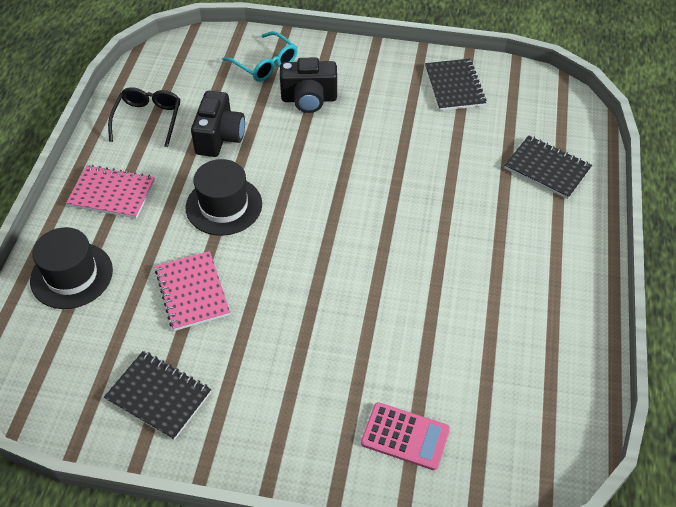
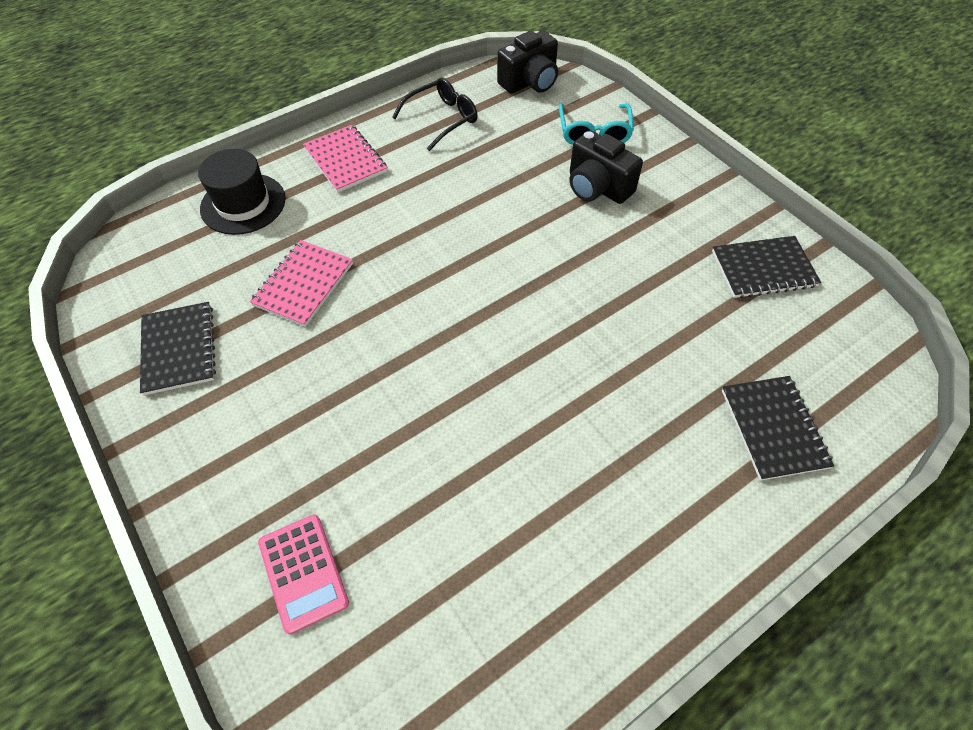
camera: 45 degrees right, 5 degrees up
black hat [186,159,262,236] -> none
black camera [191,91,245,157] -> black camera moved to [497,31,558,93]
black notebook [425,59,486,111] -> black notebook turned 45 degrees clockwise [712,236,821,298]

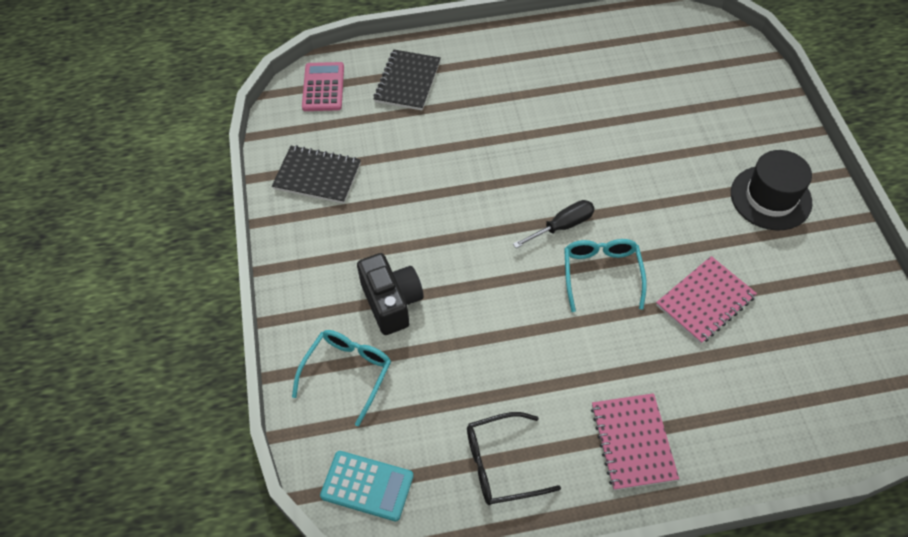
camera: 155 degrees left, 0 degrees up
black notebook [140,302,216,395] -> none
black hat [198,149,286,235] -> black hat moved to [731,150,812,230]
pink calculator [258,514,349,635] -> pink calculator moved to [302,62,344,111]
black camera [497,31,558,93] -> turquoise calculator [320,451,414,521]
none -> black screwdriver [513,200,595,248]
none -> turquoise glasses [564,239,647,312]

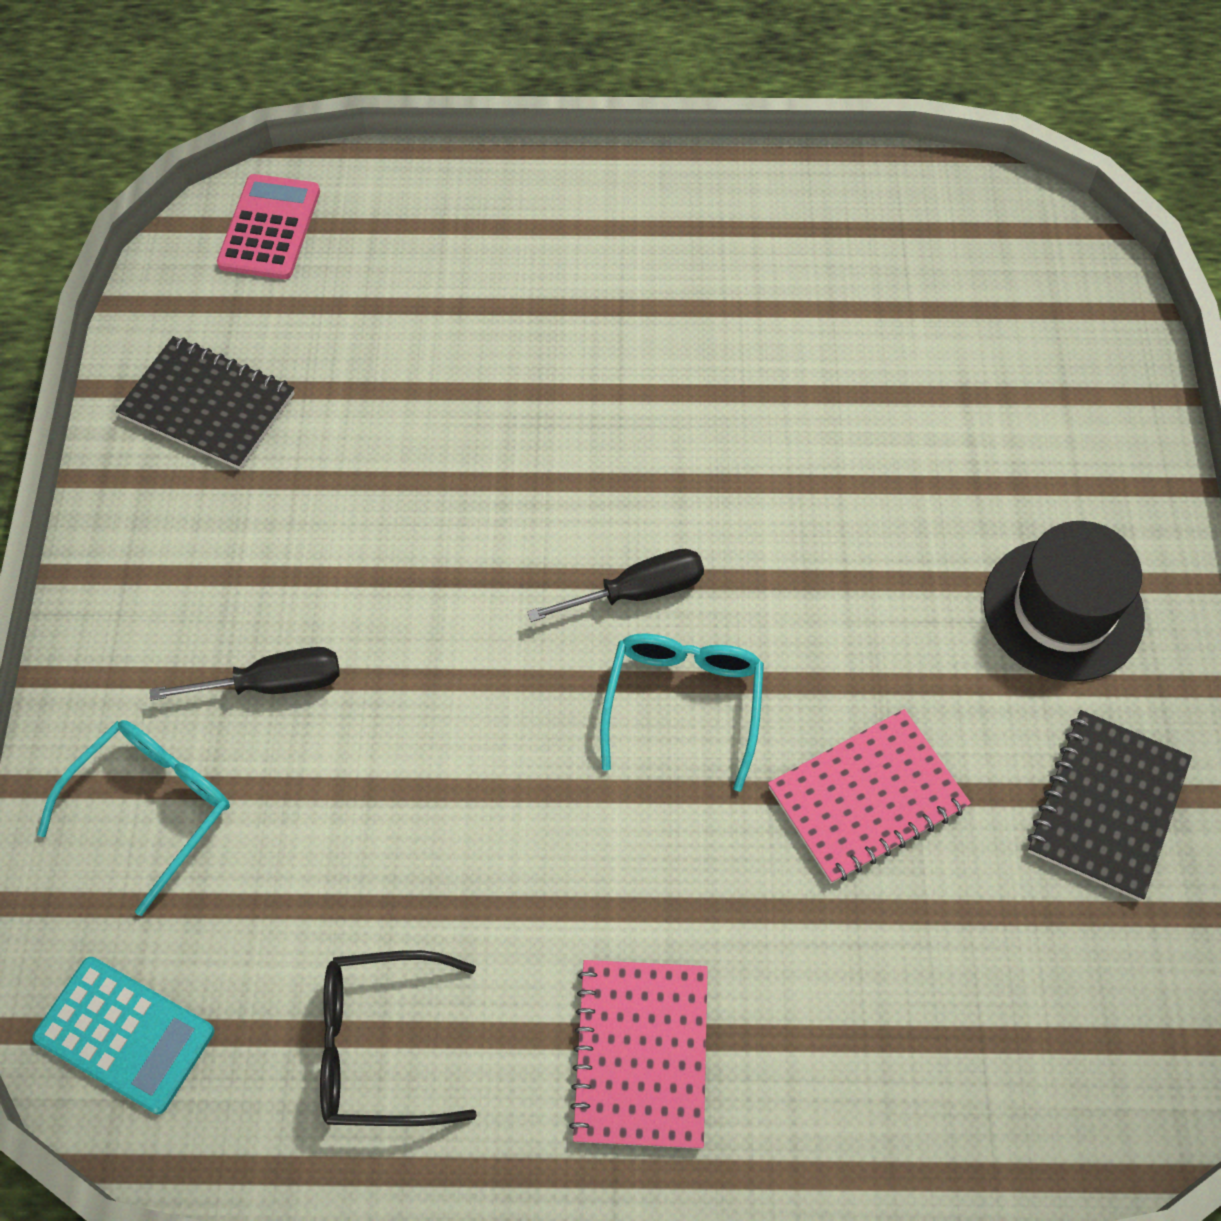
camera: 10 degrees right, 5 degrees up
black camera [357,253,424,335] -> black screwdriver [149,647,340,701]
black notebook [373,50,441,111] -> black notebook moved to [1028,710,1192,901]

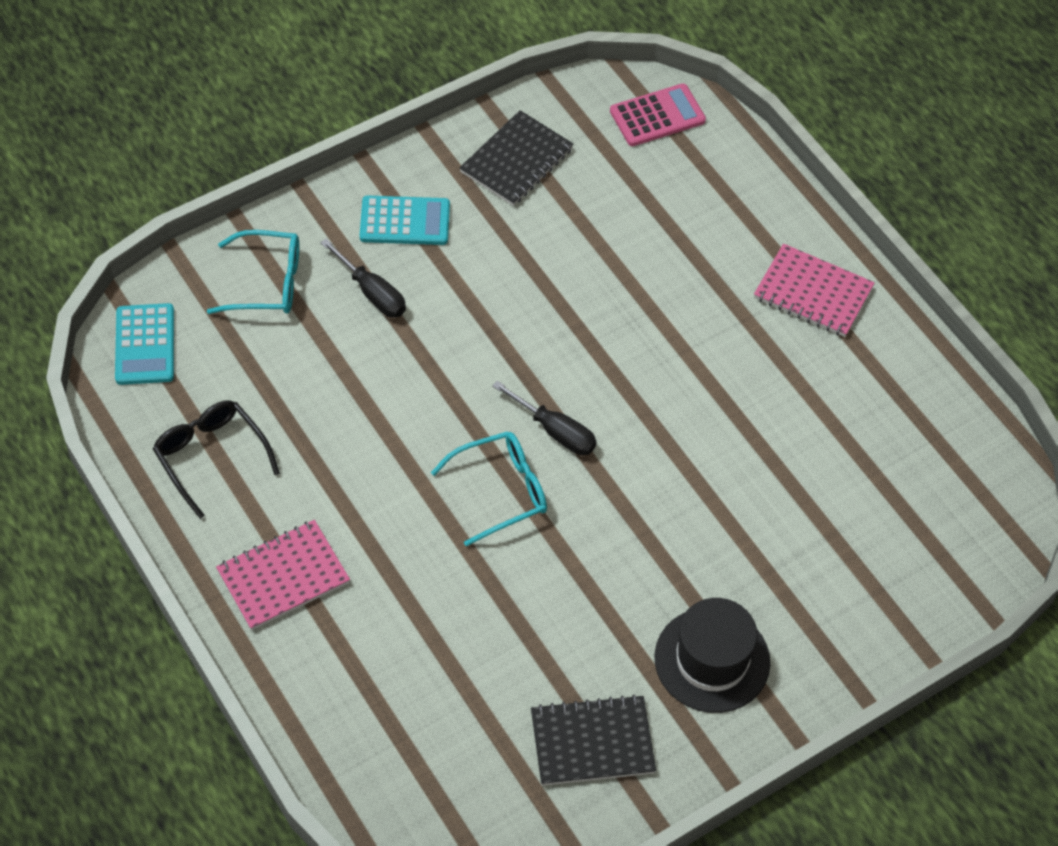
camera: 55 degrees right, 5 degrees down
black notebook [116,336,295,470] -> black notebook turned 45 degrees clockwise [460,110,573,206]
pink notebook [768,709,971,883] -> pink notebook moved to [754,244,875,337]
none -> turquoise calculator [360,196,450,245]

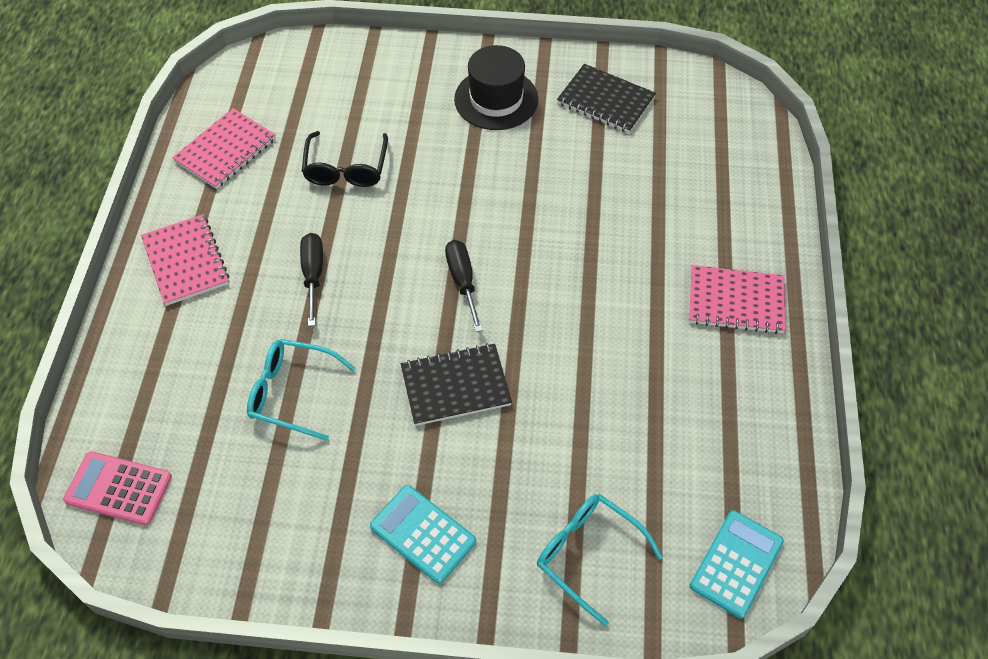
camera: 140 degrees left, 0 degrees up
black glasses [153,400,280,519] -> black glasses moved to [302,131,388,187]
black screwdriver [320,239,406,318] -> black screwdriver moved to [300,233,323,326]
turquoise glasses [431,431,547,547] -> turquoise glasses moved to [247,339,355,441]
black notebook [460,110,573,206] -> black notebook moved to [401,343,512,426]
none -> pink notebook [172,108,276,189]

